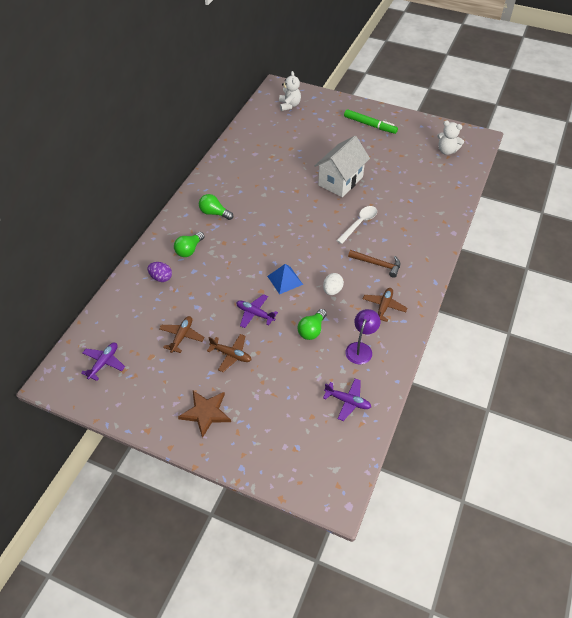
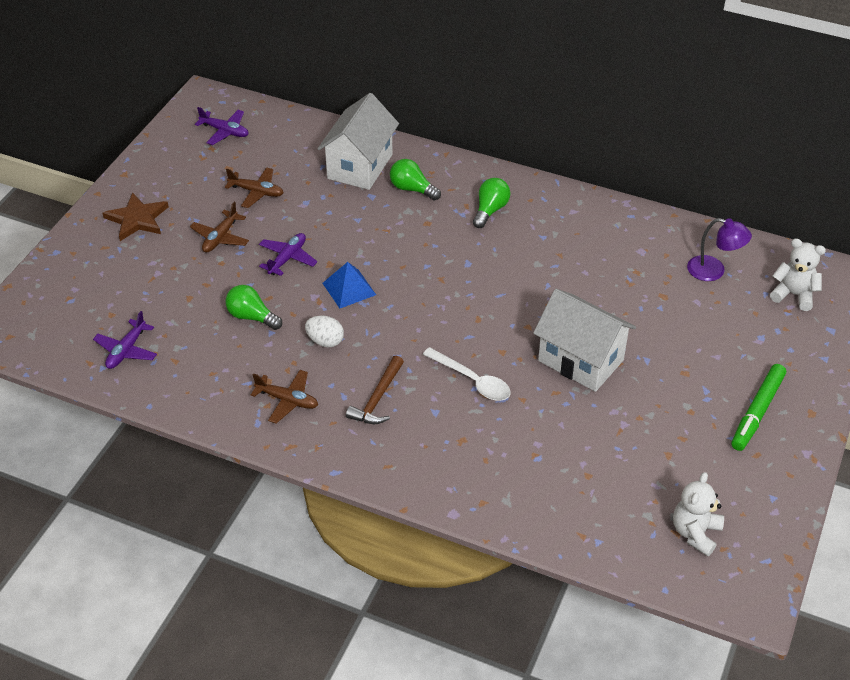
camera: 90 degrees right, 5 degrees down
purple egg [147,262,172,282] -> white house [318,93,399,190]
white teddy bear [279,71,301,111] -> white teddy bear turned 150 degrees counterclockwise [770,238,826,311]
purple lamp [345,309,380,364] -> purple lamp moved to [687,218,752,281]

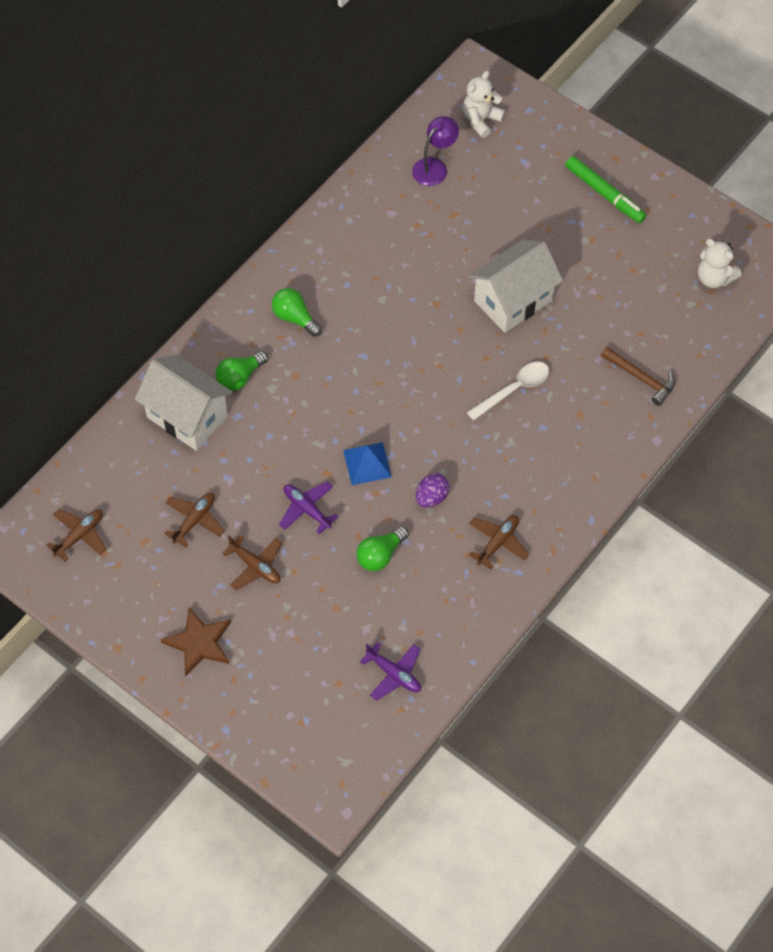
camera: 75 degrees left, 15 degrees up
purple plane [195,107,249,145] -> brown plane [46,509,107,562]
white egg [305,316,344,348] -> purple egg [416,473,450,508]
brown hammer [346,356,404,424] -> brown hammer moved to [601,347,675,406]

